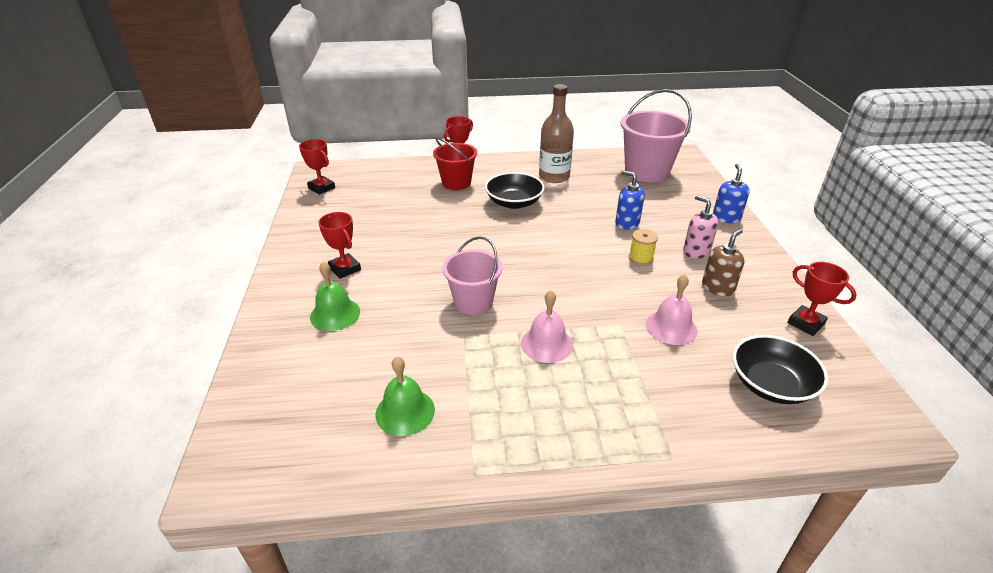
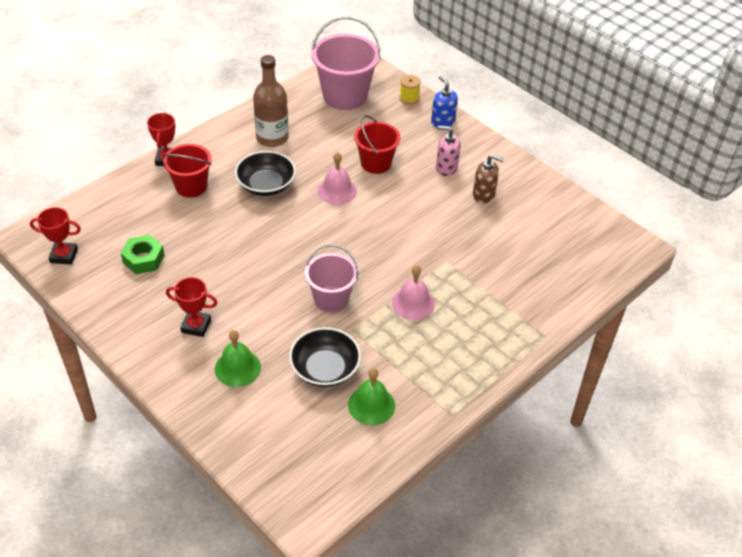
camera: 40 degrees left, 10 degrees up
blue soap dispenser [615,170,645,230] -> red bucket [354,115,400,174]
yellow spool [629,229,658,265] -> yellow spool moved to [400,75,421,105]
pink bell [646,274,697,345] -> pink bell moved to [318,152,357,205]
brown soap dispenser [702,229,745,296] -> brown soap dispenser turned 105 degrees clockwise [473,154,504,203]
black bowl [733,335,828,404] -> black bowl moved to [289,327,361,387]
red trophy [787,262,857,336] -> none
none -> green nut [121,235,165,274]

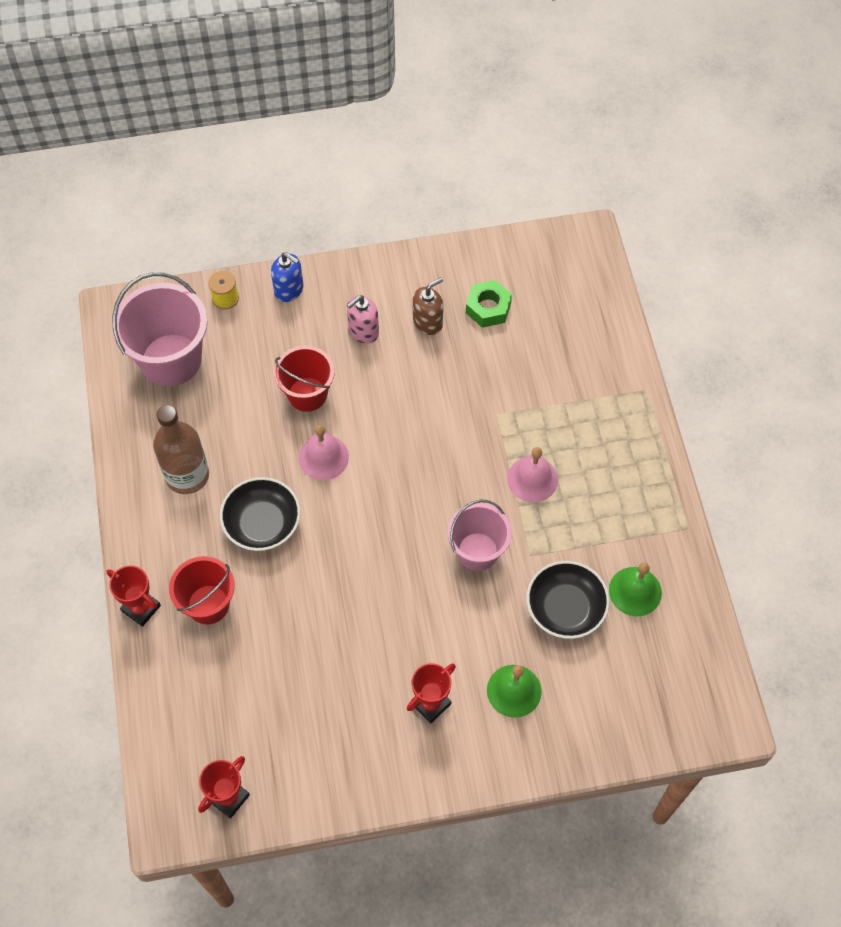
camera: 55 degrees left, 15 degrees up
green nut [121,235,165,274] -> green nut moved to [466,280,512,328]
blue soap dispenser [431,76,458,128] -> blue soap dispenser turned 150 degrees counterclockwise [271,252,304,302]

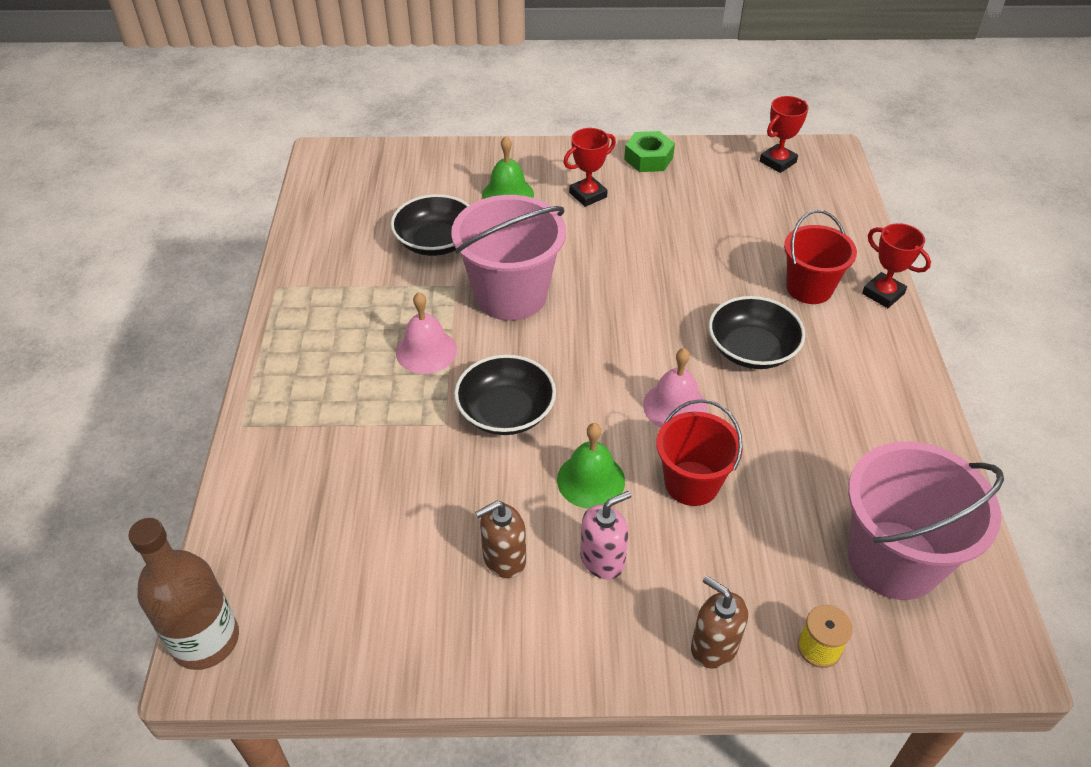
camera: 170 degrees left, 15 degrees down
brown bottle [153,405,209,494] -> brown bottle moved to [128,518,239,670]
blue soap dispenser [271,252,304,302] -> brown soap dispenser [691,576,748,669]
pink bucket [448,500,512,571] -> pink bucket [451,195,566,321], size x1.56
green nut [466,280,512,328] -> green nut moved to [624,131,675,172]
green bell [609,563,662,616] -> green bell moved to [557,423,625,509]
none -> black bowl [454,355,556,435]

